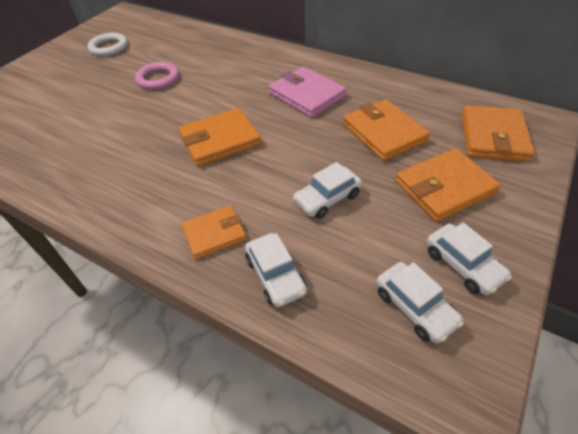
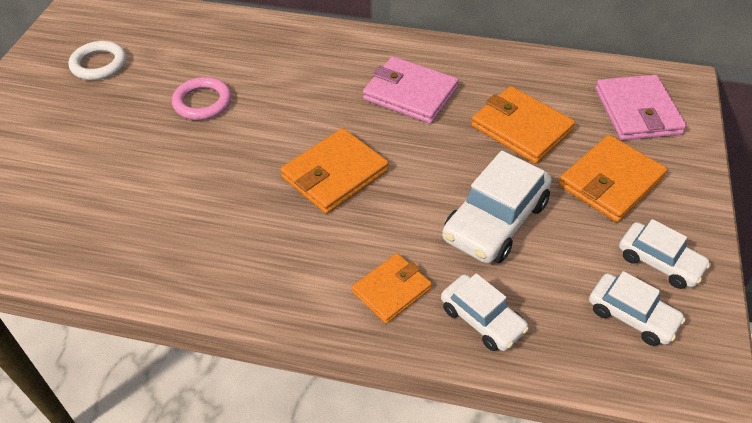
camera: 20 degrees left, 0 degrees up
white car [293,162,362,219] -> white car [442,151,552,263], size x1.64
orange wallet [462,105,535,162] -> pink wallet [595,75,687,140]

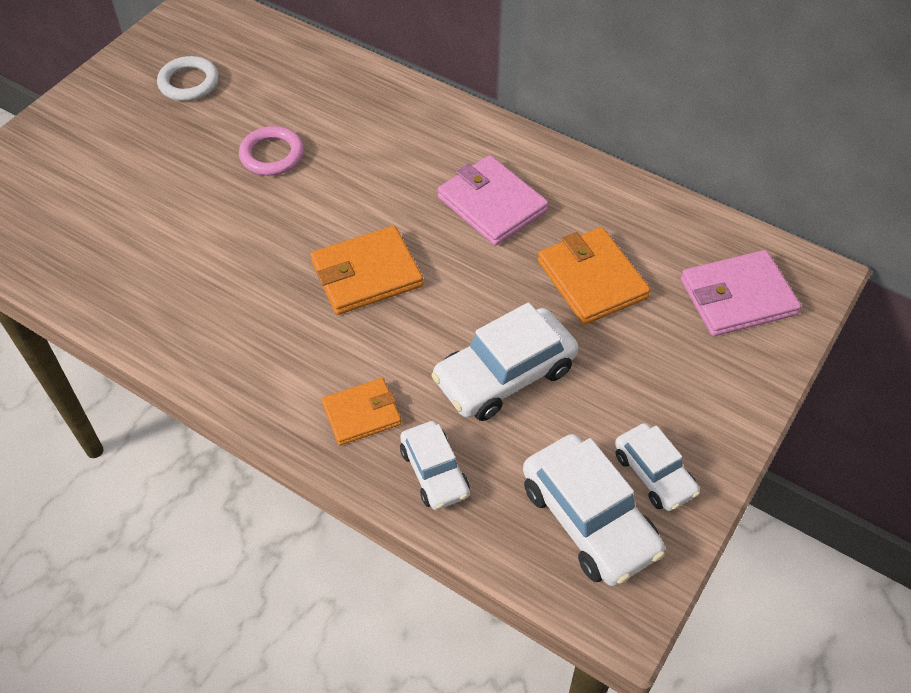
camera: 20 degrees right, 5 degrees up
orange wallet [558,135,667,222] -> none
white car [589,271,686,346] -> white car [523,434,665,586], size x1.64
pink wallet [595,75,687,140] -> pink wallet turned 60 degrees clockwise [681,250,801,336]

